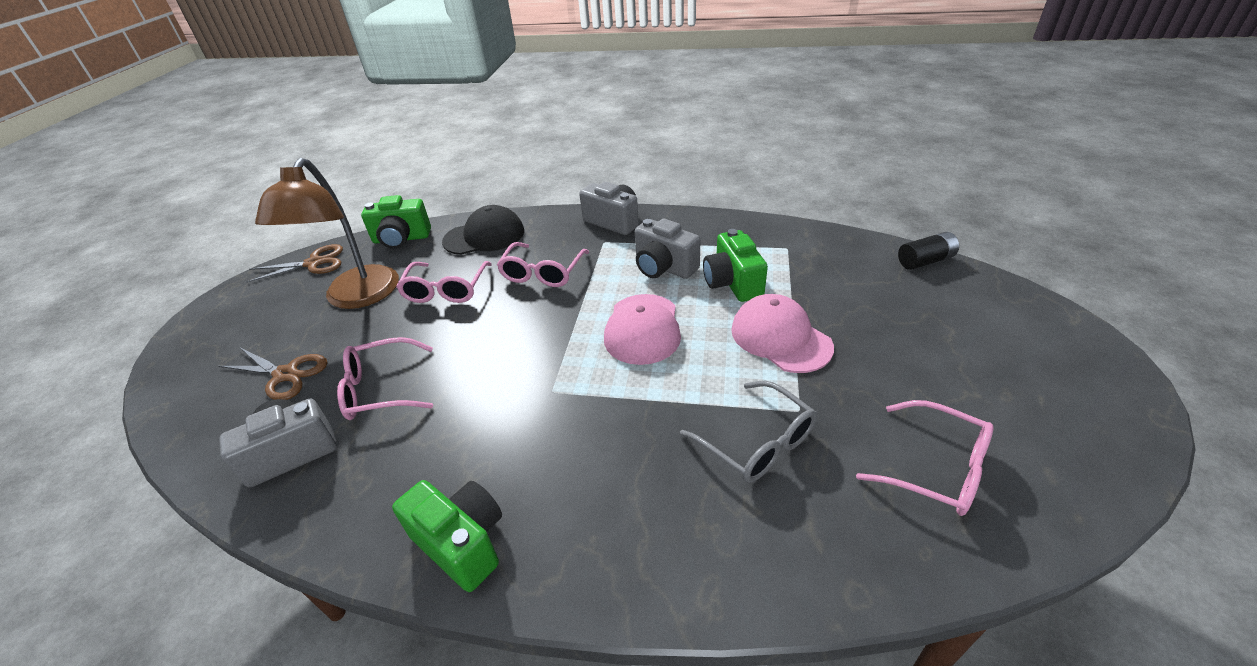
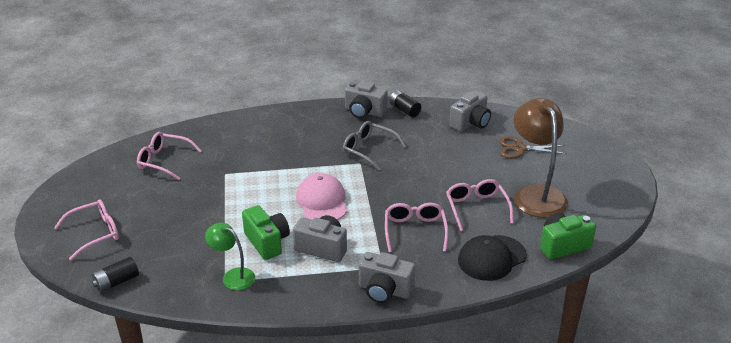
camera: 160 degrees right, 5 degrees down
brown scissors [246,244,343,283] -> none
pink glasses [337,337,433,420] -> pink glasses moved to [54,199,119,261]
green camera [392,480,502,592] -> grey camera [345,81,388,119]
grey glasses [680,381,817,483] -> grey glasses moved to [343,121,406,171]
pink cap [731,294,834,373] -> none
none -> green lamp [205,223,255,290]
none -> black battery [389,90,421,117]

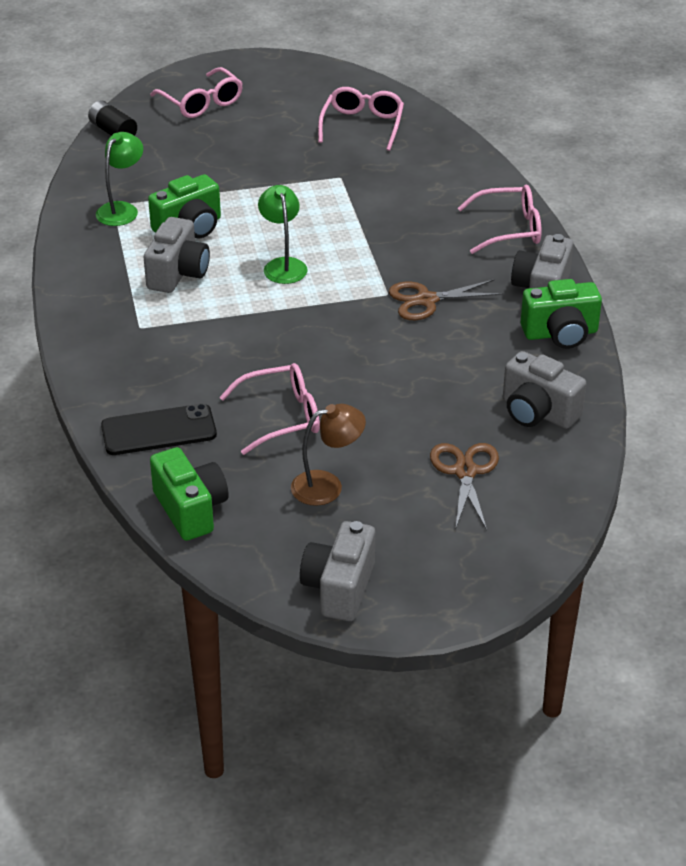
camera: 85 degrees right, 5 degrees up
pink cap [296,173,347,220] -> green lamp [258,185,308,284]
grey glasses [343,121,406,171] -> brown scissors [389,279,503,320]
grey camera [359,252,415,303] -> grey camera moved to [300,521,375,621]
pink glasses [385,203,448,252] -> pink glasses moved to [458,185,542,254]
black battery [389,90,421,117] -> green camera [521,279,602,349]
black cap [458,235,527,281] -> black phone [101,404,217,455]
brown lamp [514,98,568,218] -> brown lamp [291,404,366,506], size x0.55

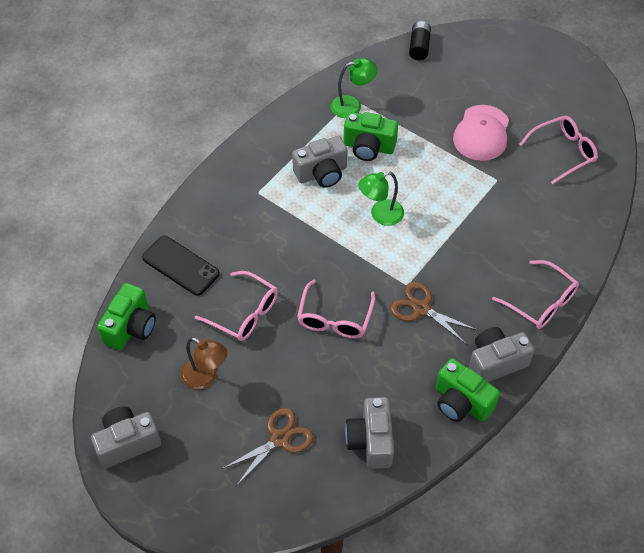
camera: 50 degrees right, 15 degrees up
pink glasses [150,67,243,118] -> pink glasses moved to [297,280,375,338]
green lamp [258,185,308,284] -> green lamp turned 150 degrees counterclockwise [358,172,404,226]
none -> pink cap [453,105,509,161]

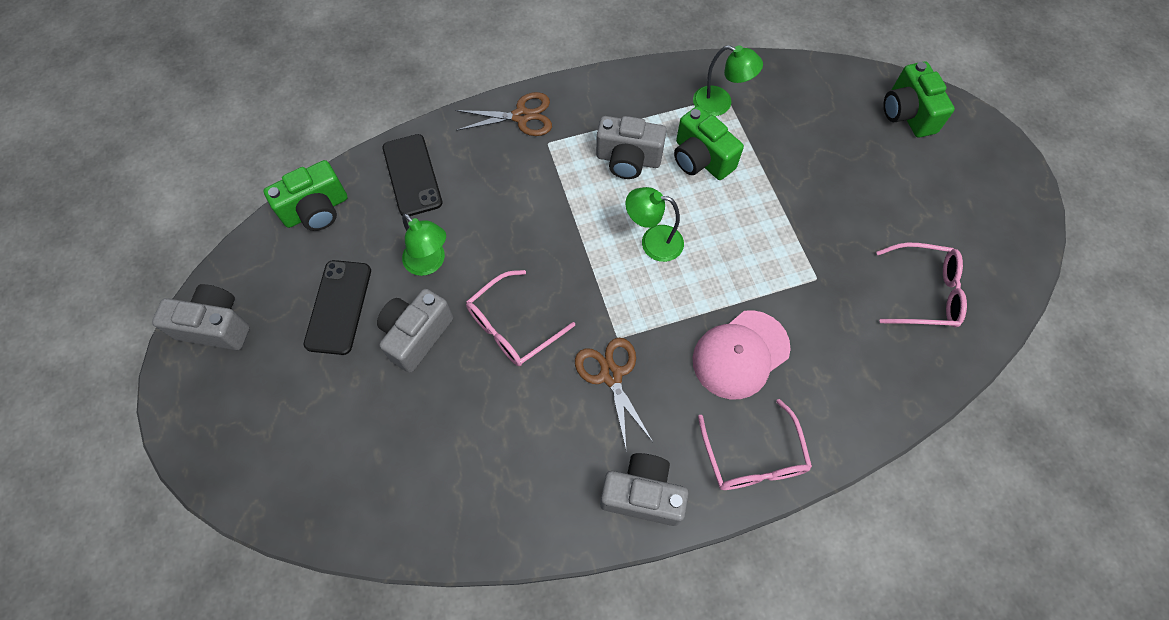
camera: 35 degrees right, 10 degrees up
brown lamp [181,337,227,390] -> black phone [304,260,371,355]
pink glasses [195,271,278,341] -> green lamp [402,213,446,276]
brown scissors [222,408,314,486] -> brown scissors moved to [455,92,552,136]
grey camera [345,397,394,469] -> grey camera moved to [377,289,453,373]
black battery [409,21,431,60] -> none
green camera [436,358,500,422] -> green camera moved to [883,61,955,137]
pink cap [453,105,509,161] -> pink cap moved to [692,310,791,399]

